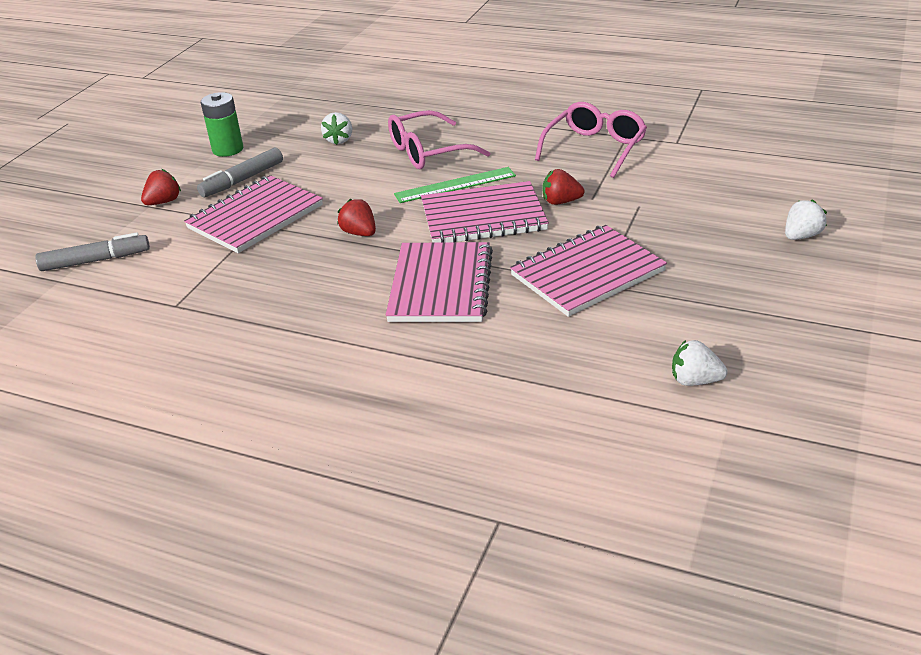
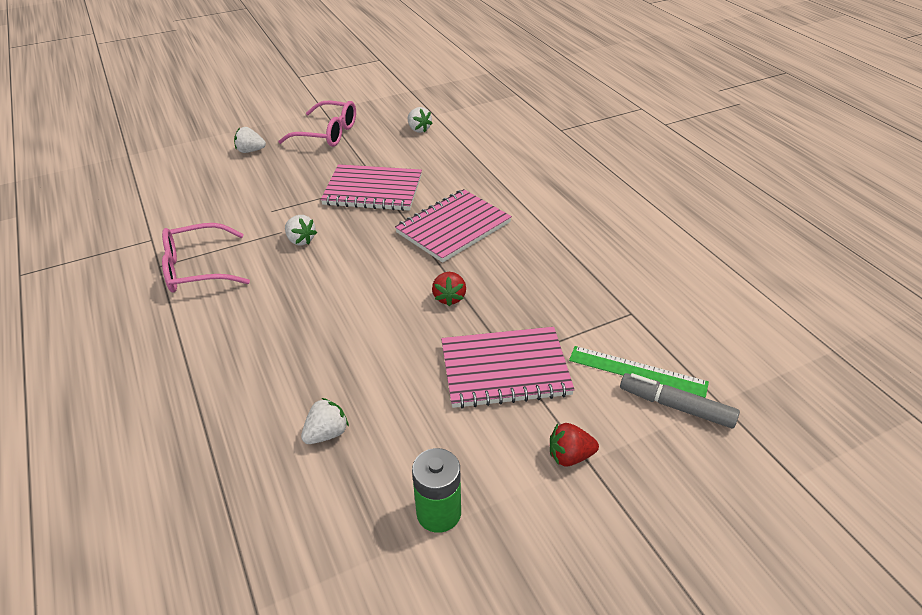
camera: 140 degrees left, 5 degrees up
grey marker [197,148,283,197] -> none
pink glasses [388,110,490,169] -> pink glasses moved to [278,101,356,147]
green ruler [394,167,516,203] -> green ruler moved to [569,346,709,398]
pink notebook [421,181,549,243] -> none
red strawberry [543,169,585,205] -> white strawberry [285,215,317,245]

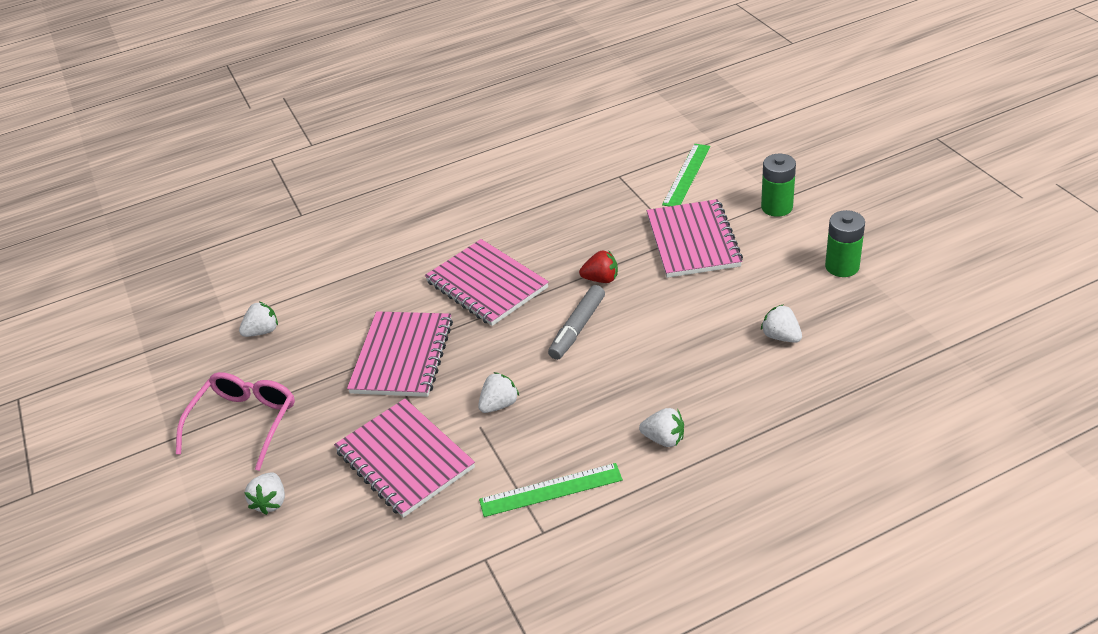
camera: 85 degrees left, 0 degrees up
pink glasses [162,223,250,292] -> green ruler [479,463,623,517]
red strawberry [550,423,599,467] -> green battery [761,154,796,217]
grey marker [620,373,740,429] -> grey marker moved to [548,285,605,360]
none -> pink notebook [334,399,475,518]
none -> white strawberry [639,408,684,447]

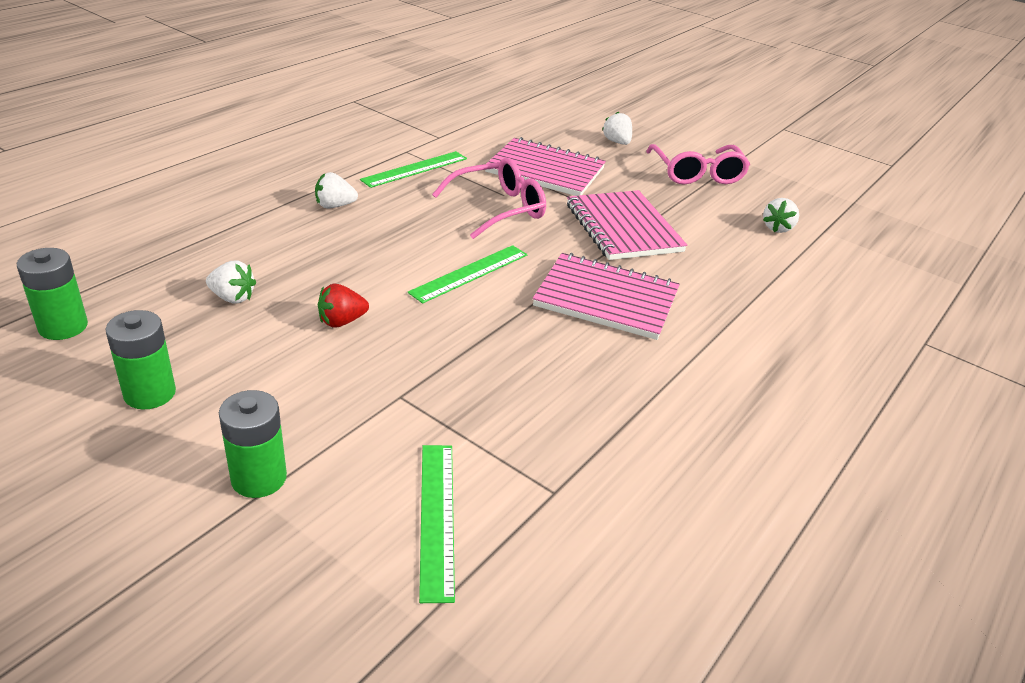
camera: 145 degrees right, 5 degrees down
white strawberry [478,372,519,413] -> pink glasses [432,158,546,239]
grey marker [548,285,605,360] -> green ruler [408,245,527,304]
red strawberry [579,250,618,283] -> red strawberry moved to [318,284,369,328]
pink notebook [647,199,743,278] -> none
none -> green battery [17,248,88,340]

